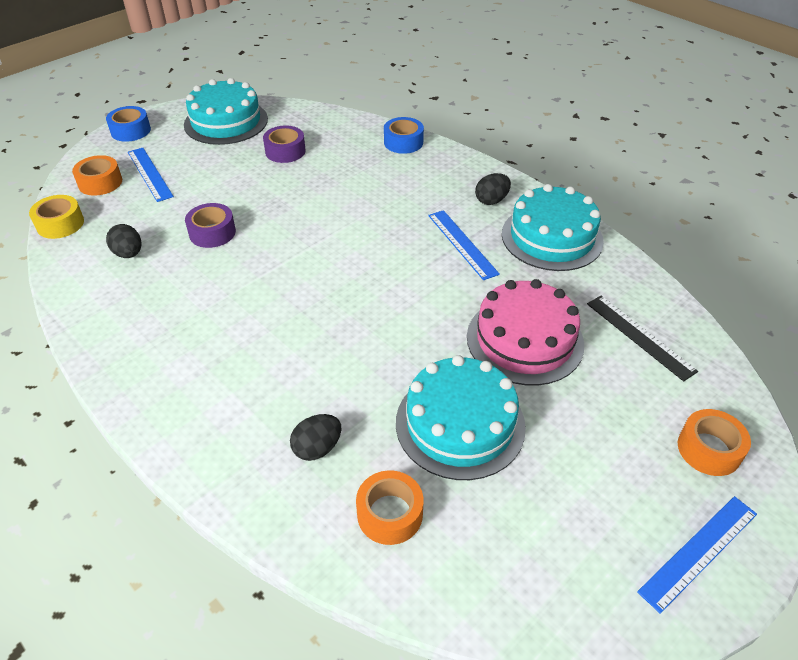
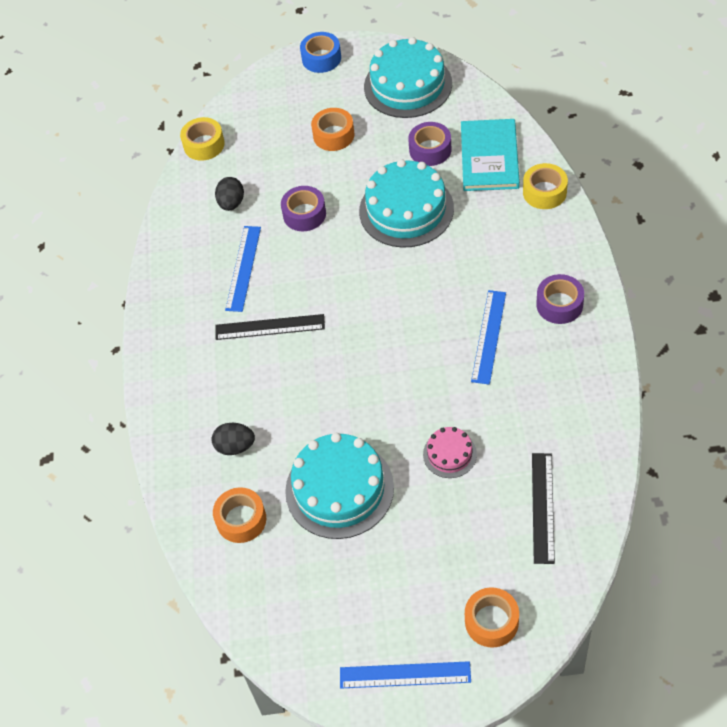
camera: 45 degrees right, 10 degrees up
orange tape [72,155,122,196] -> orange tape moved to [311,108,354,151]
blue ruler [128,148,174,202] -> blue ruler moved to [225,226,261,312]
blue tape [384,117,424,154] -> yellow tape [523,163,568,209]
pink cake [467,279,584,386] -> pink cake [423,427,477,478], size x0.50
black egg [475,173,511,205] -> purple tape [536,274,584,324]
turquoise cake [502,184,604,271] -> turquoise cake moved to [359,159,454,248]
none -> black ruler [216,314,325,340]
none -> turquoise book [461,119,520,191]

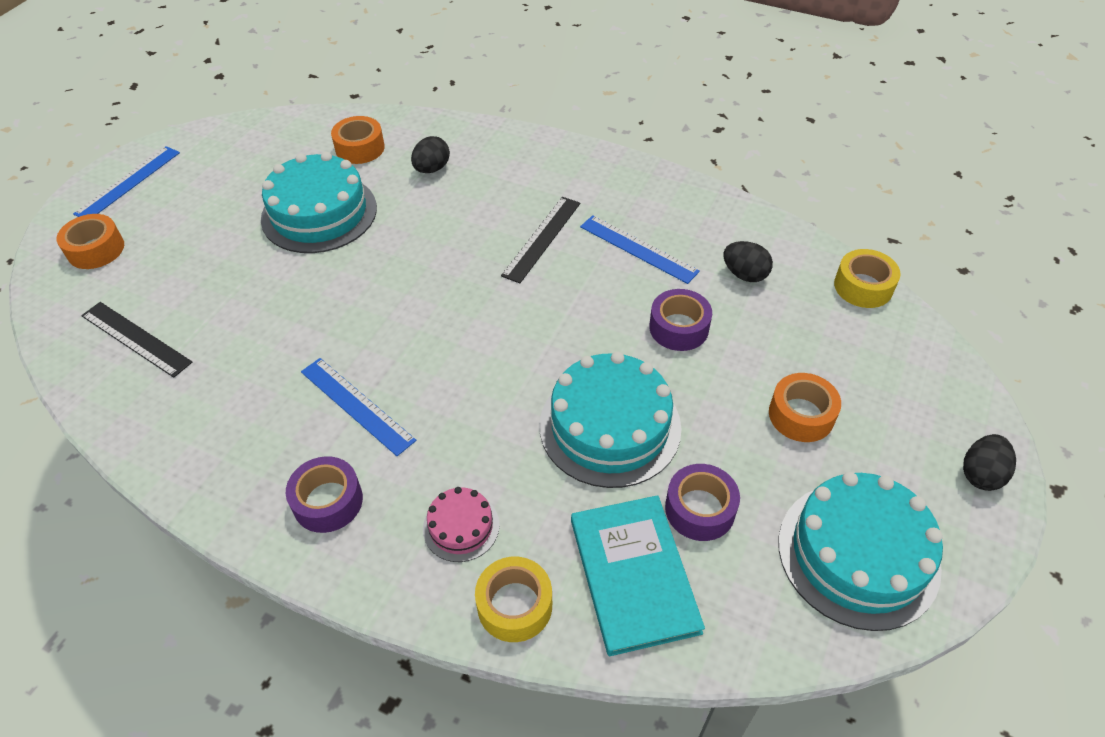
camera: 115 degrees right, 5 degrees down
blue tape [300,32,341,73] -> black egg [963,434,1016,491]
pink cake [423,427,477,478] -> pink cake moved to [423,487,500,562]
turquoise book [461,119,520,191] -> turquoise book turned 45 degrees clockwise [571,495,705,656]

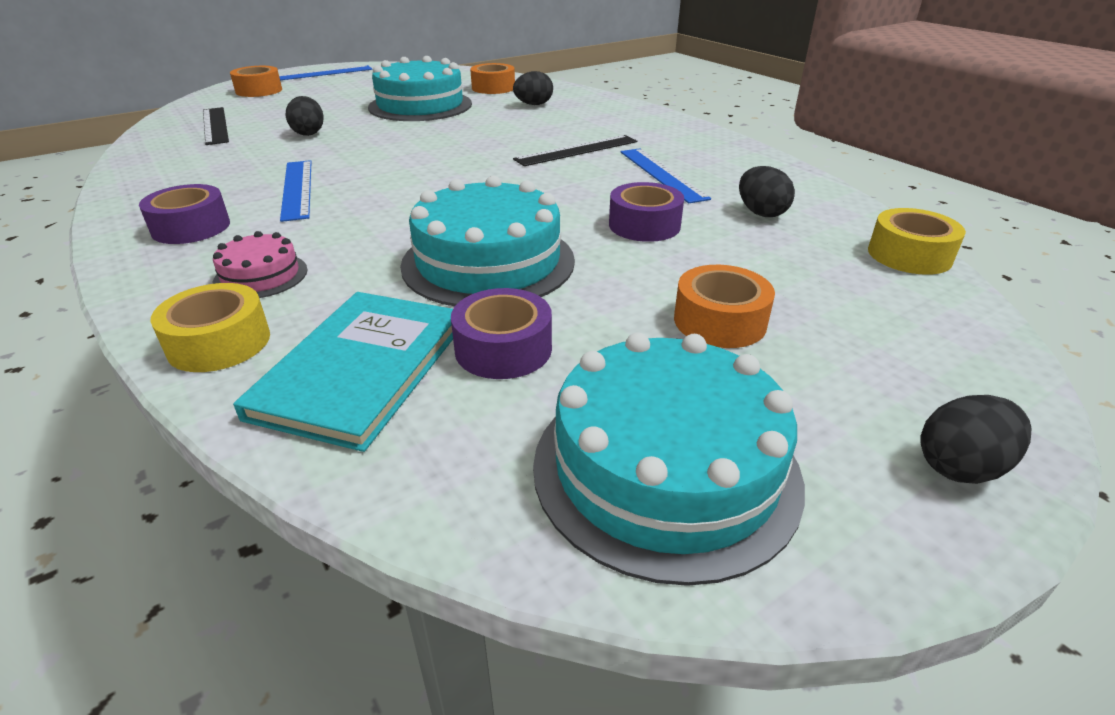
camera: 30 degrees right, 15 degrees down
none -> black egg [286,96,324,136]

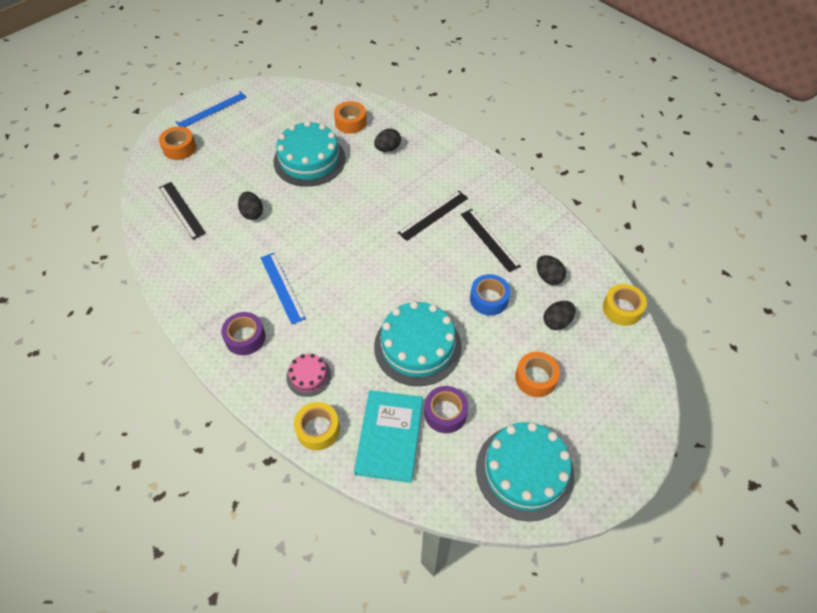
camera: 10 degrees left, 20 degrees up
purple tape [609,182,684,242] -> blue tape [470,274,510,316]
blue ruler [621,148,711,203] -> black ruler [461,209,521,272]
black egg [920,395,1031,484] -> black egg moved to [544,301,576,330]

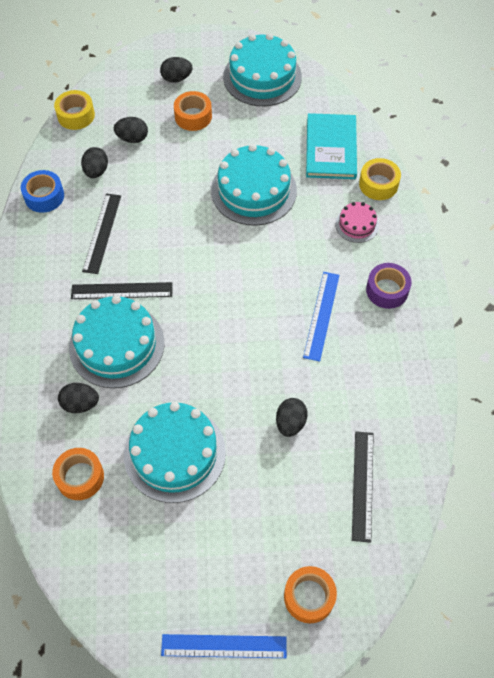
camera: 140 degrees left, 5 degrees up
turquoise book [354,390,423,483] -> turquoise book turned 45 degrees counterclockwise [306,113,357,179]
purple tape [424,386,468,433] -> none
blue tape [470,274,510,316] -> blue tape moved to [21,170,64,213]
none -> turquoise cake [69,295,164,388]
none -> black egg [160,57,192,83]

